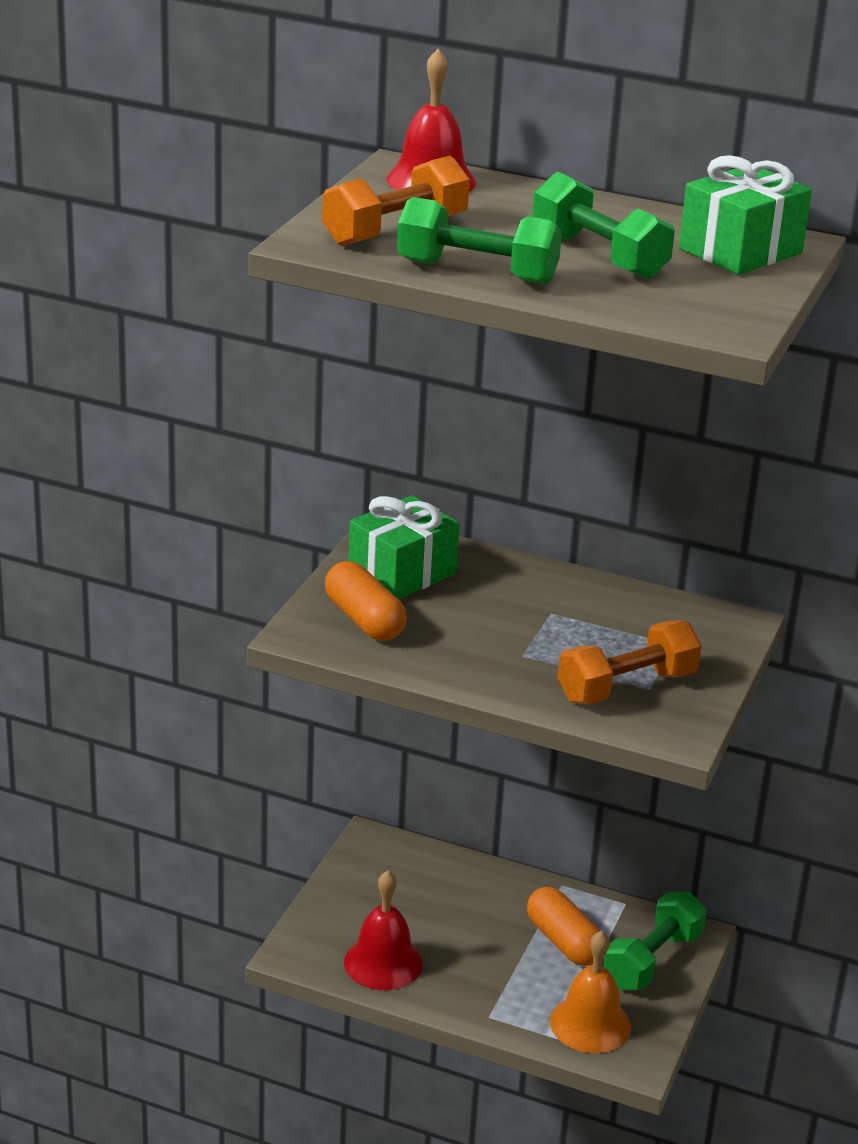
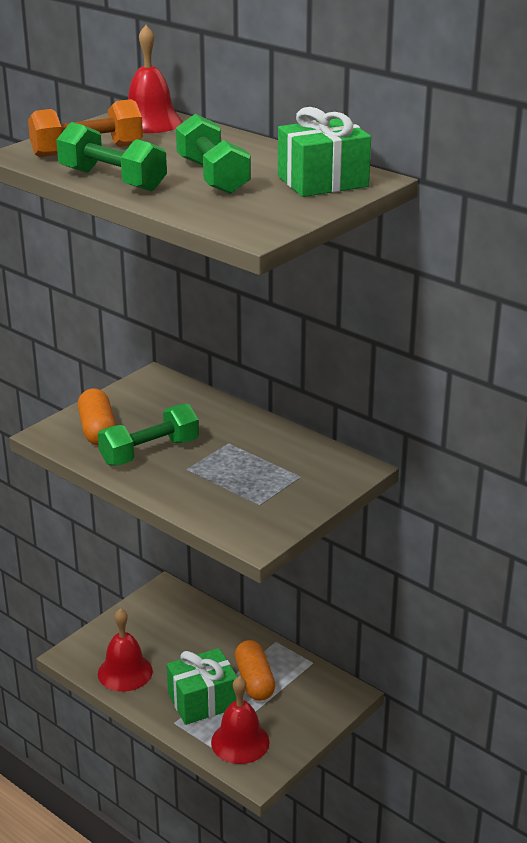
camera: 20 degrees right, 0 degrees up
green gift [349,495,459,599] -> green gift moved to [167,648,237,725]
orange bell [550,931,631,1053] -> red bell [211,676,270,764]
orange dumbbell [558,620,702,704] -> none
green dumbbell [603,892,706,990] -> green dumbbell moved to [98,403,199,466]

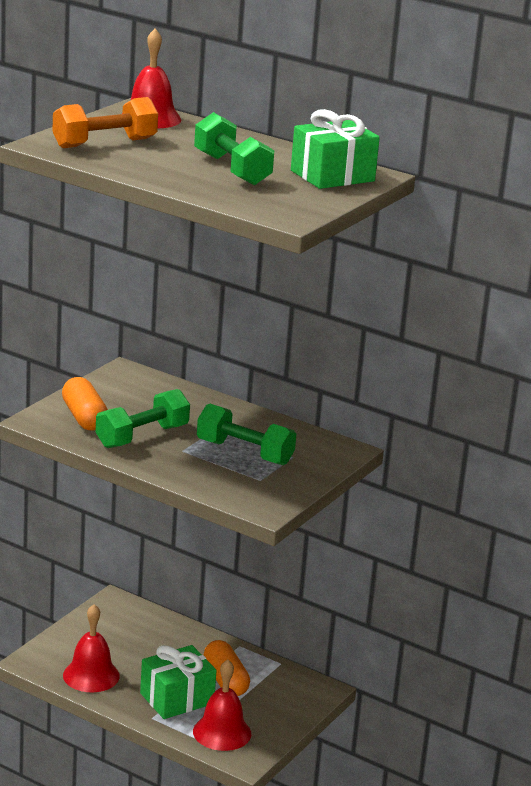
camera: 10 degrees left, 5 degrees down
green dumbbell [56,122,167,192] -> green dumbbell moved to [197,404,296,465]

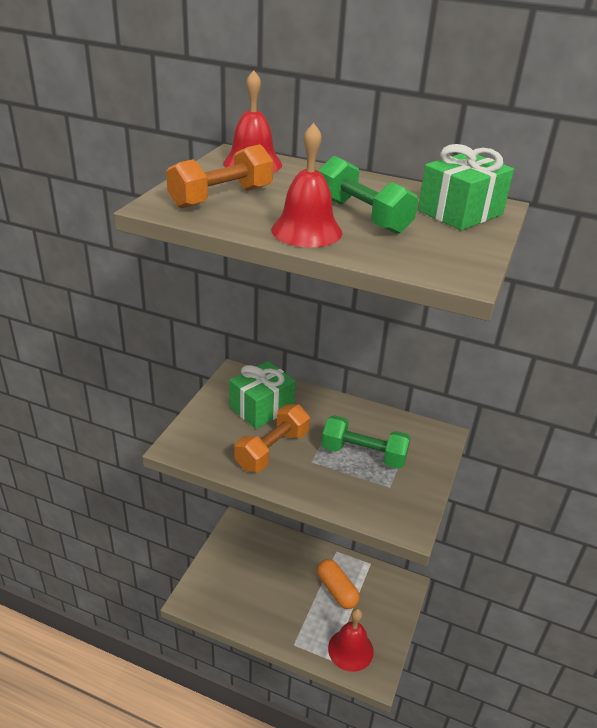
camera: 10 degrees left, 10 degrees up
orange capsule [62,377,108,430] -> none
red bell [63,604,120,692] -> red bell moved to [271,123,342,247]
green dumbbell [95,389,190,448] -> orange dumbbell [234,404,310,472]
green gift [140,645,217,719] -> green gift moved to [229,361,296,429]

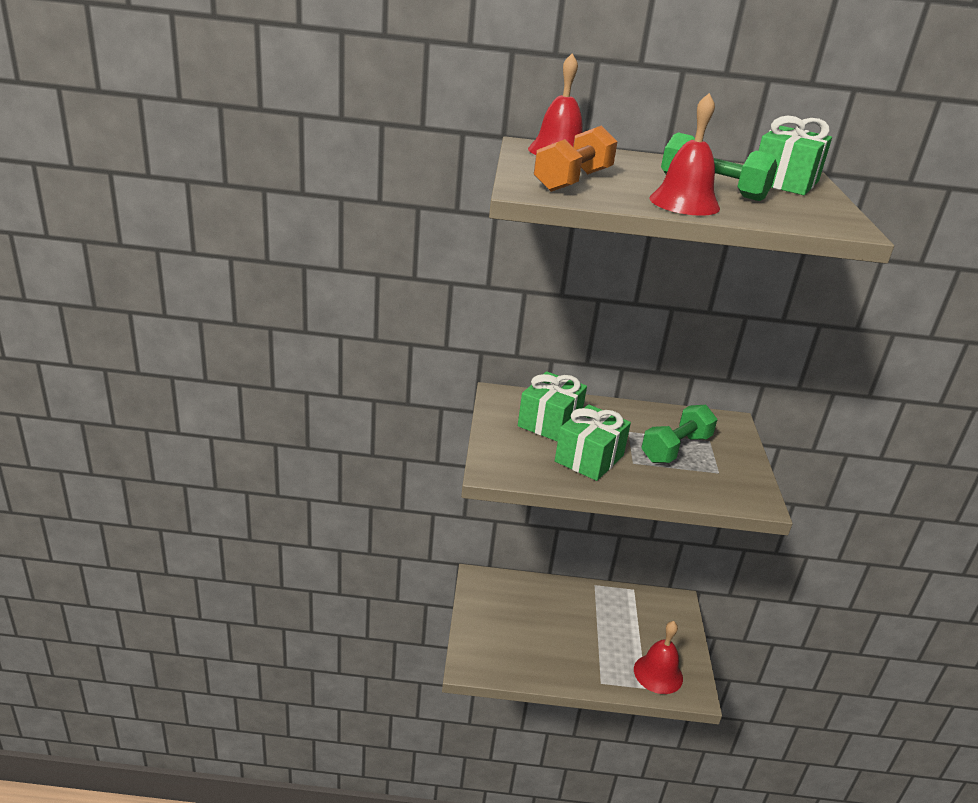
camera: 20 degrees left, 5 degrees down
orange dumbbell [234,404,310,472] -> green gift [555,404,631,481]
orange capsule [317,559,360,609] -> none
green dumbbell [321,415,411,469] -> green dumbbell turned 45 degrees counterclockwise [641,405,717,463]

